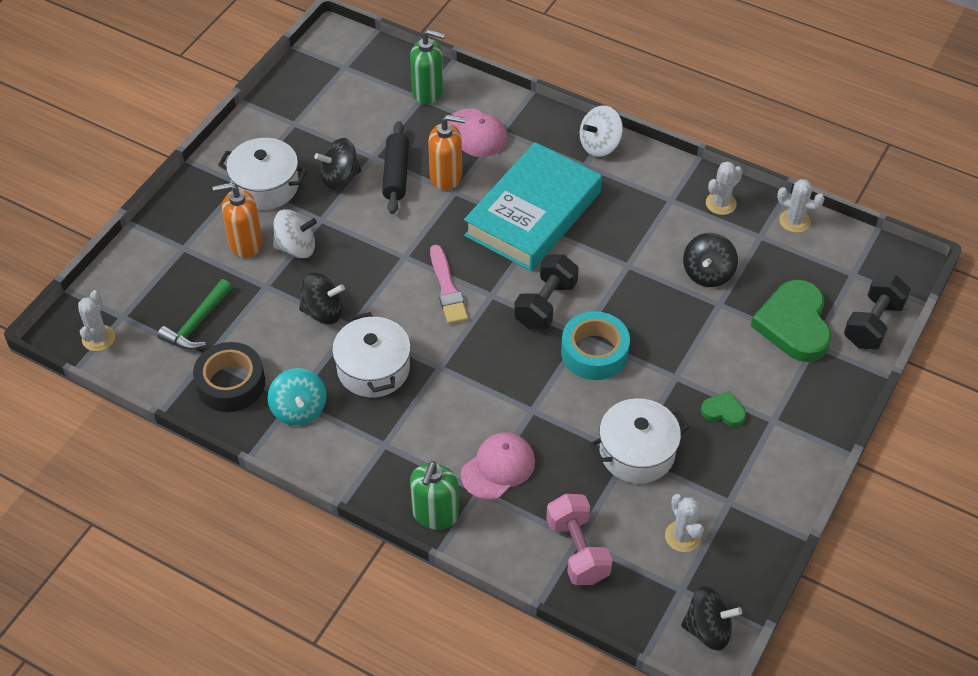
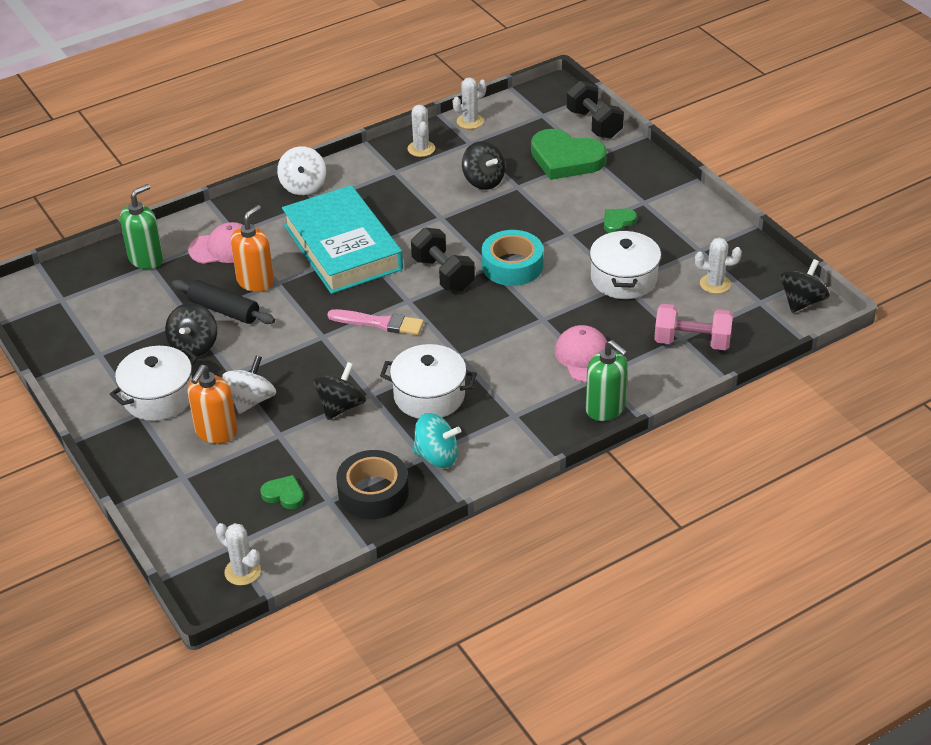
camera: 60 degrees left, 10 degrees down
green hammer [157,279,232,350] -> green heart [260,475,304,509]

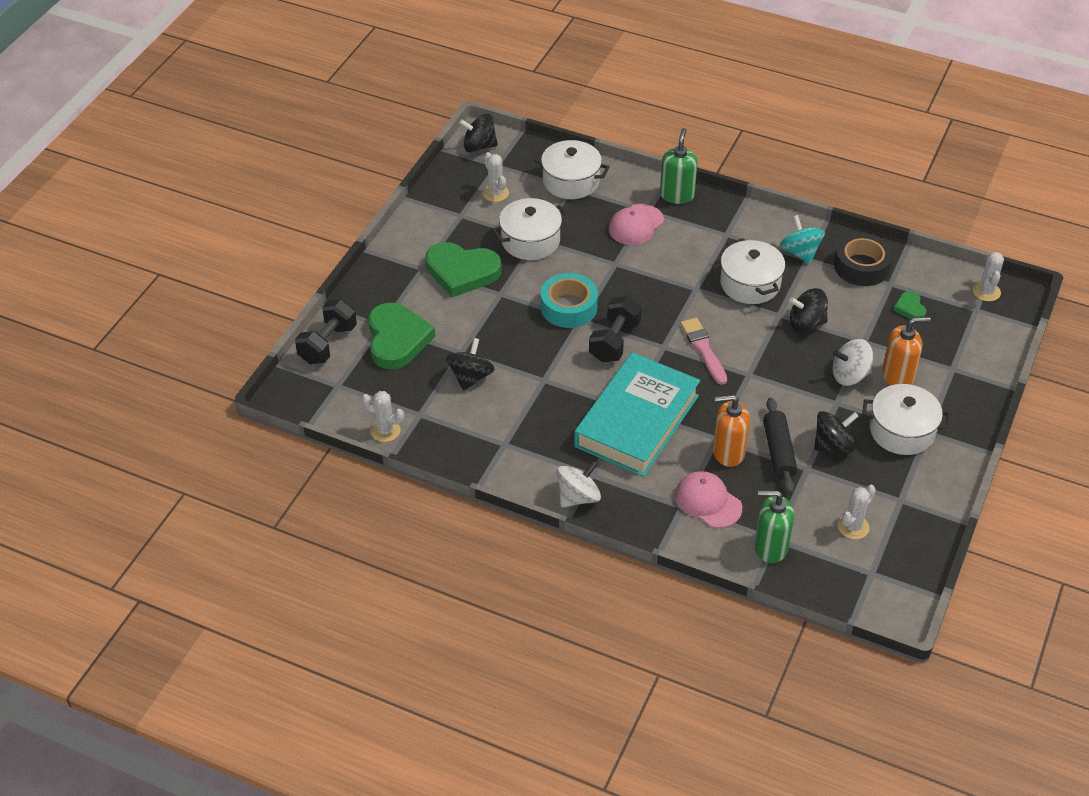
camera: 125 degrees left, 5 degrees up
white cactus [408,105,435,157] -> white cactus moved to [838,485,876,539]
green heart [604,209,637,233] -> green heart [426,242,502,297], size x2.14
pink dumbbell [654,304,733,350] -> white pot [533,140,610,199]

